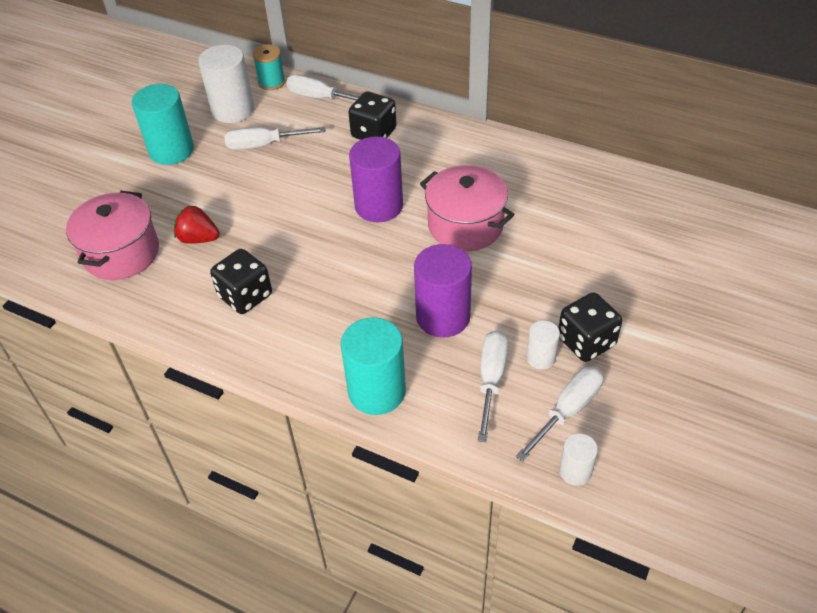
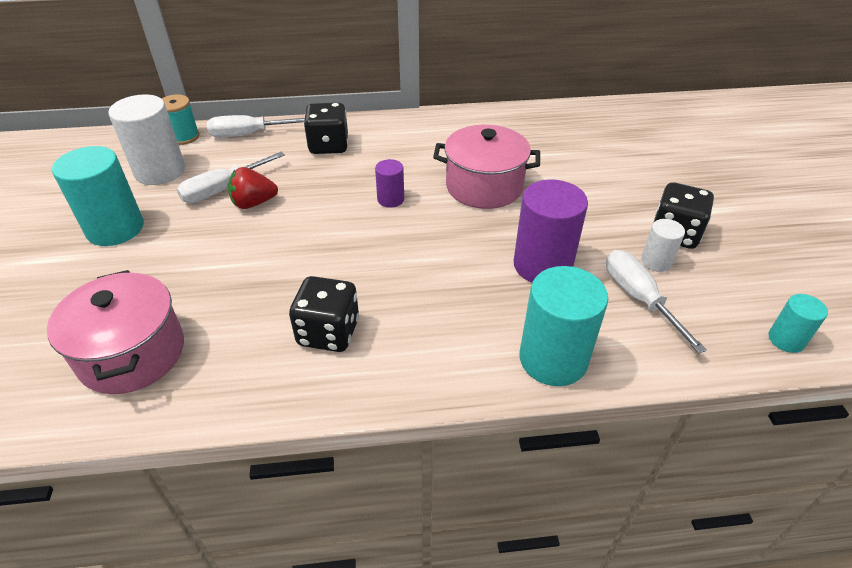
camera: 35 degrees left, 5 degrees down
red strawberry [174,205,220,244] -> red strawberry moved to [228,167,278,209]
purple cylinder [349,136,403,222] -> purple cylinder [375,159,404,208], size x0.52
white screwdriver [516,366,604,462] -> none
white cylinder [559,433,598,486] -> turquoise cylinder [769,294,828,353]

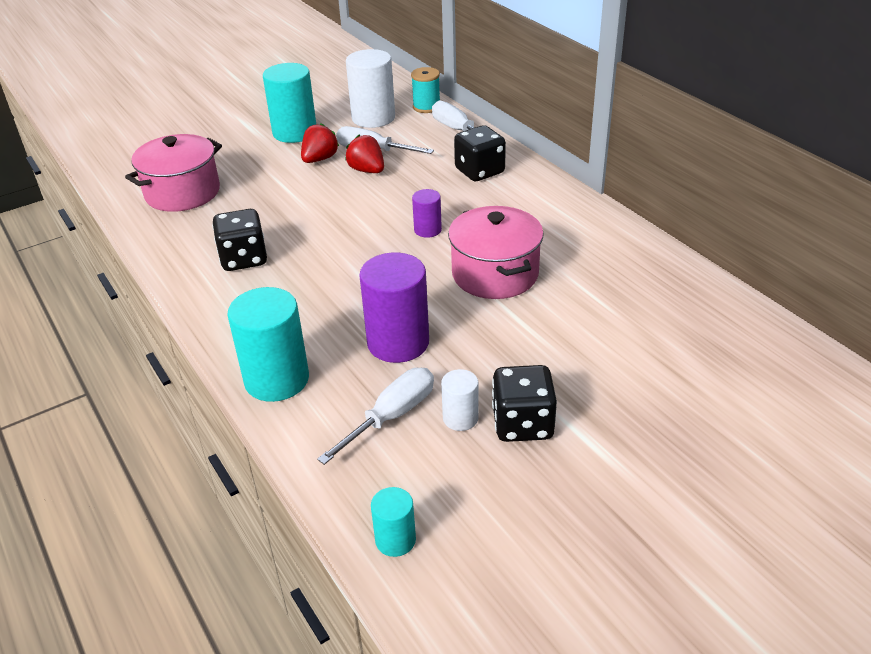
camera: 65 degrees right, 5 degrees down
none -> red strawberry [301,123,339,163]

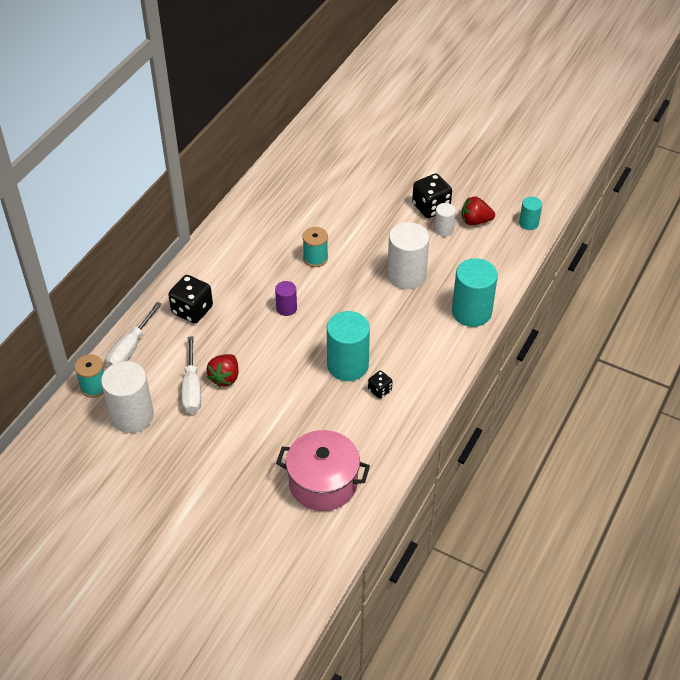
camera: 120 degrees left, 10 degrees up
black dice [212,209,267,271] -> black dice [368,371,392,399], size x0.54
turquoise cylinder [263,63,316,143] -> turquoise cylinder moved to [327,311,370,381]
red strawberry [301,123,339,163] -> red strawberry moved to [462,196,495,225]
white screwdriver [317,368,434,465] -> none
purple cylinder [359,253,429,363] -> white cylinder [387,222,429,289]
pink pot [448,206,544,299] -> turquoise spool [302,227,328,267]

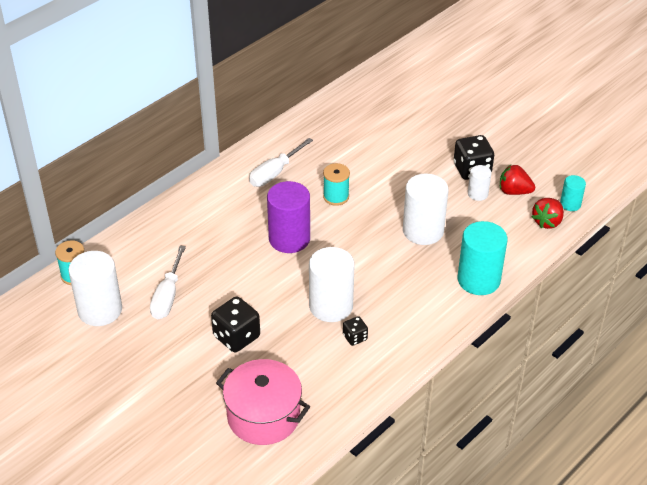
camera: 15 degrees right, 5 degrees down
white screwdriver [106,302,162,367] -> white screwdriver moved to [249,138,313,187]
black dice [168,275,213,323] -> black dice moved to [211,297,260,352]
red strawberry [207,354,238,387] -> red strawberry moved to [532,198,564,229]
purple cylinder [275,281,297,316] -> purple cylinder [267,181,310,253], size x1.92
turquoise cylinder [327,311,370,381] -> white cylinder [309,247,355,322]

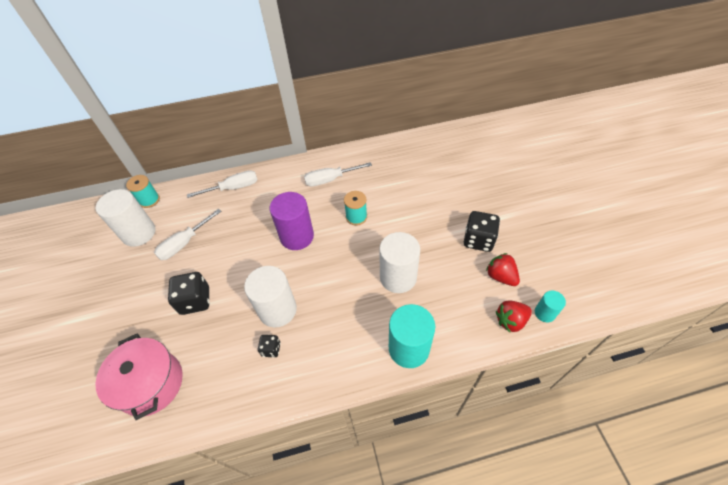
camera: 35 degrees right, 10 degrees up
white cylinder [468,165,491,201] -> none
none -> white screwdriver [187,170,258,198]

